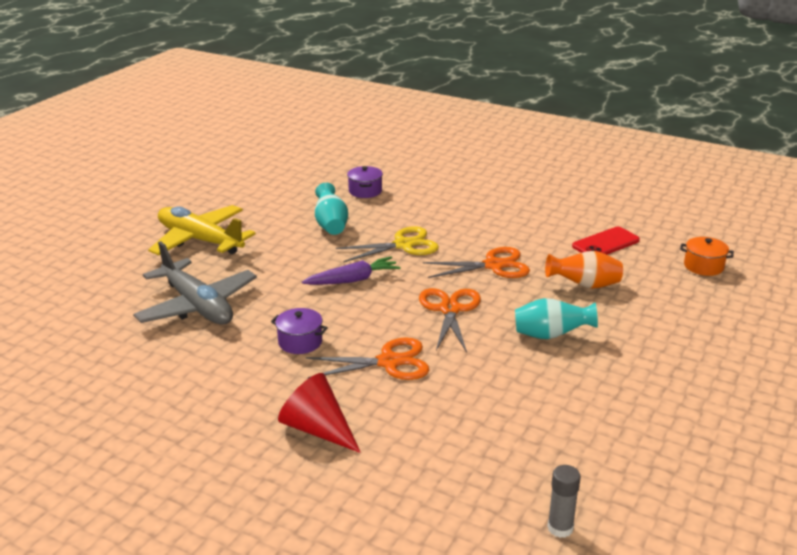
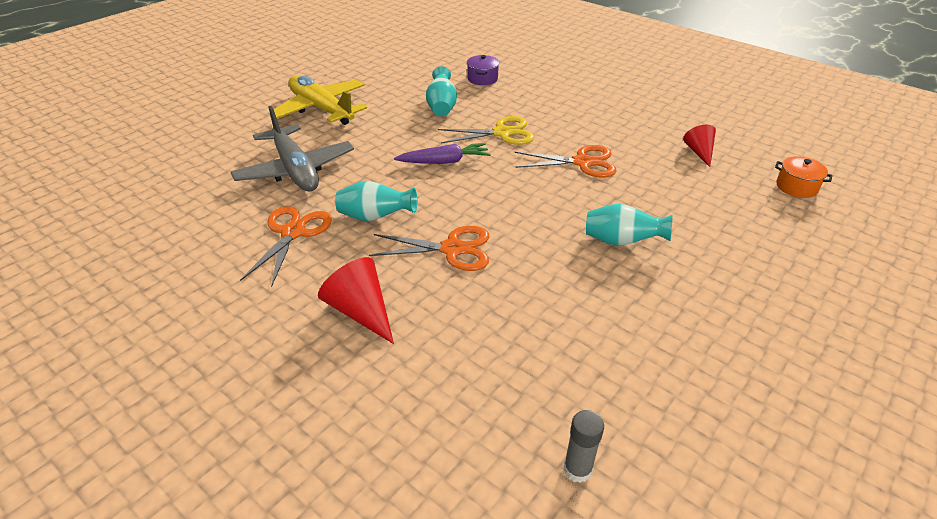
camera: 10 degrees right, 10 degrees up
purple pot [271,308,328,354] -> turquoise vase [335,181,417,221]
orange scissors [419,288,481,353] -> orange scissors moved to [240,206,332,287]
orange vase [545,251,623,289] -> none
red phone [572,227,640,255] -> red cone [683,125,716,167]

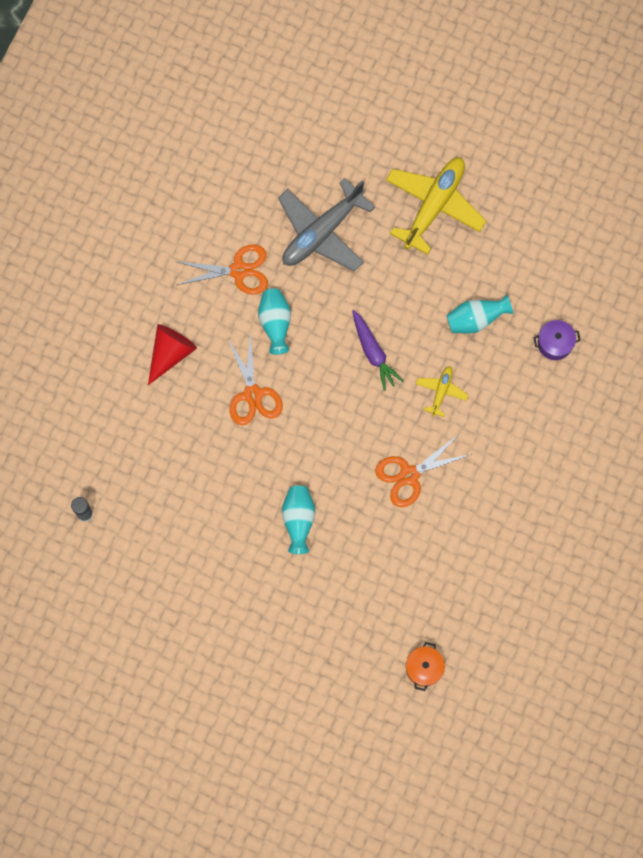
camera: 75 degrees right, 35 degrees up
yellow scissors [438,116,534,145] -> yellow plane [416,366,468,417]
orange scissors [515,145,617,177] -> orange scissors turned 75 degrees clockwise [375,434,472,507]
red cone [683,125,716,167] -> none

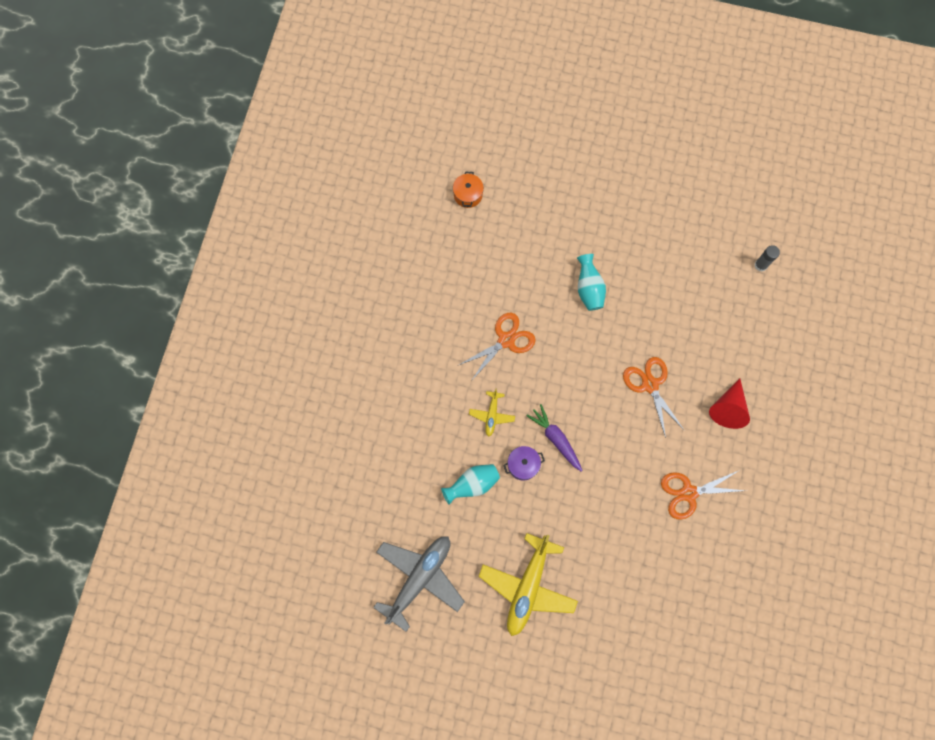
camera: 170 degrees right, 0 degrees up
turquoise vase [258,288,291,355] -> none
grey plane [278,178,375,272] -> grey plane moved to [373,537,465,632]
purple pot [533,320,581,360] -> purple pot moved to [503,446,545,480]

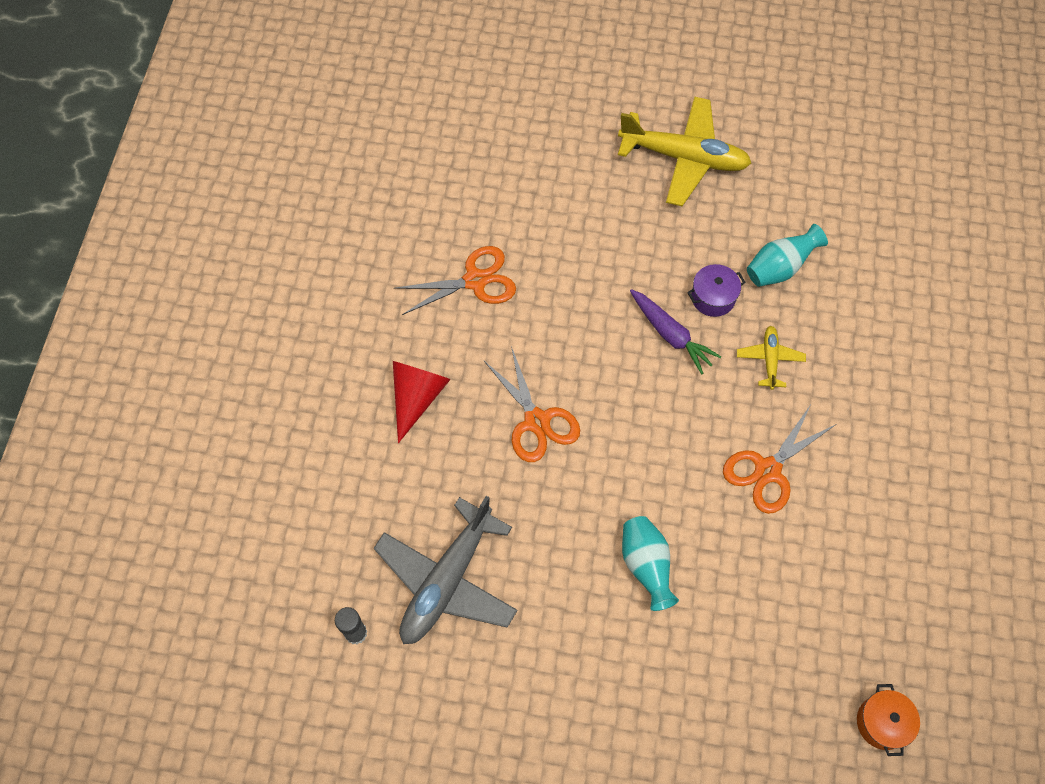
camera: 175 degrees right, 10 degrees down
grey plane [373,537,465,632] -> grey plane moved to [374,496,518,644]
yellow plane [479,533,578,636] -> yellow plane turned 90 degrees clockwise [618,96,751,206]

